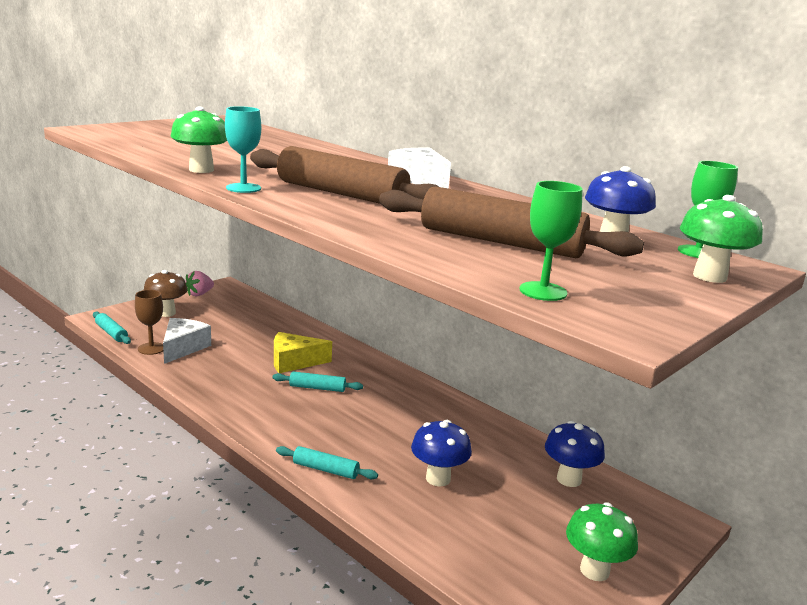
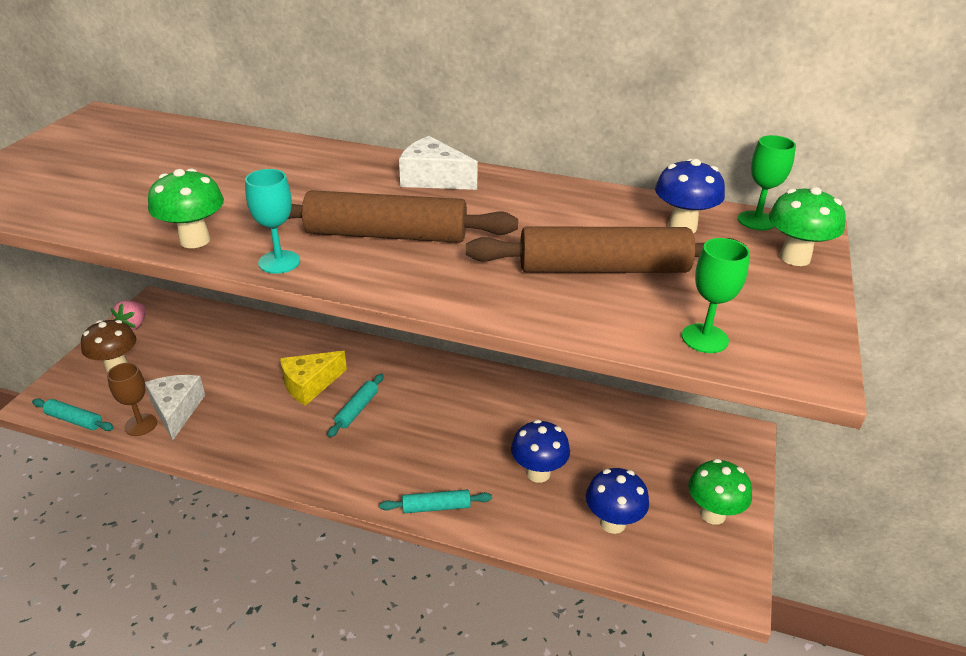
camera: 25 degrees left, 15 degrees up
turquoise rolling pin [272,371,363,392] -> turquoise rolling pin turned 45 degrees counterclockwise [328,374,384,437]
blue mushroom [545,421,605,487] -> blue mushroom moved to [586,468,649,534]

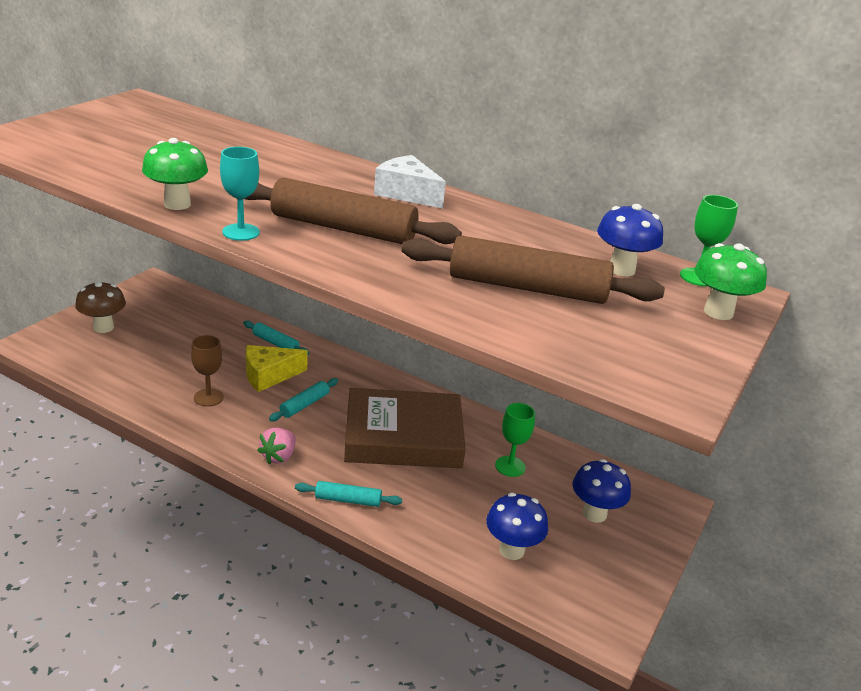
camera: 10 degrees right, 5 degrees down
turquoise rolling pin [32,398,114,431] -> turquoise rolling pin moved to [243,321,309,355]
brown goblet [107,363,157,436] -> brown goblet moved to [191,335,224,407]
pink strawberry [111,301,146,330] -> pink strawberry moved to [257,428,296,464]
white cheese [145,375,205,441] -> none
blue mushroom [511,420,570,483] -> blue mushroom moved to [572,459,631,523]
green goblet [682,238,750,353] -> green goblet moved to [495,403,535,477]
green mushroom [688,459,752,525] -> none
none -> brown book [344,388,466,468]

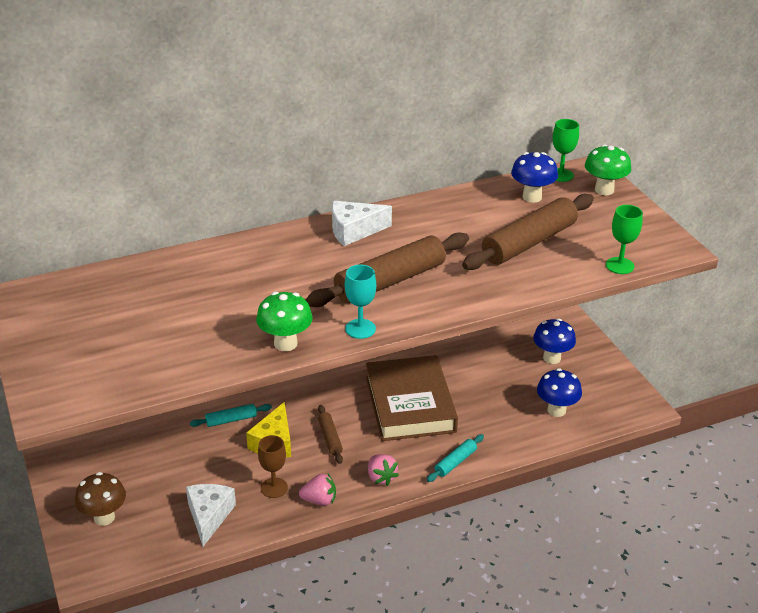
camera: 50 degrees left, 5 degrees up
turquoise rolling pin [269,378,338,421] -> brown rolling pin [318,405,343,464]
brown book [344,388,466,468] -> brown book turned 45 degrees counterclockwise [366,355,458,441]
green goblet [495,403,535,477] -> green goblet moved to [606,205,643,274]
none -> white cheese [186,484,236,546]
none -> pink strawberry [299,473,336,506]

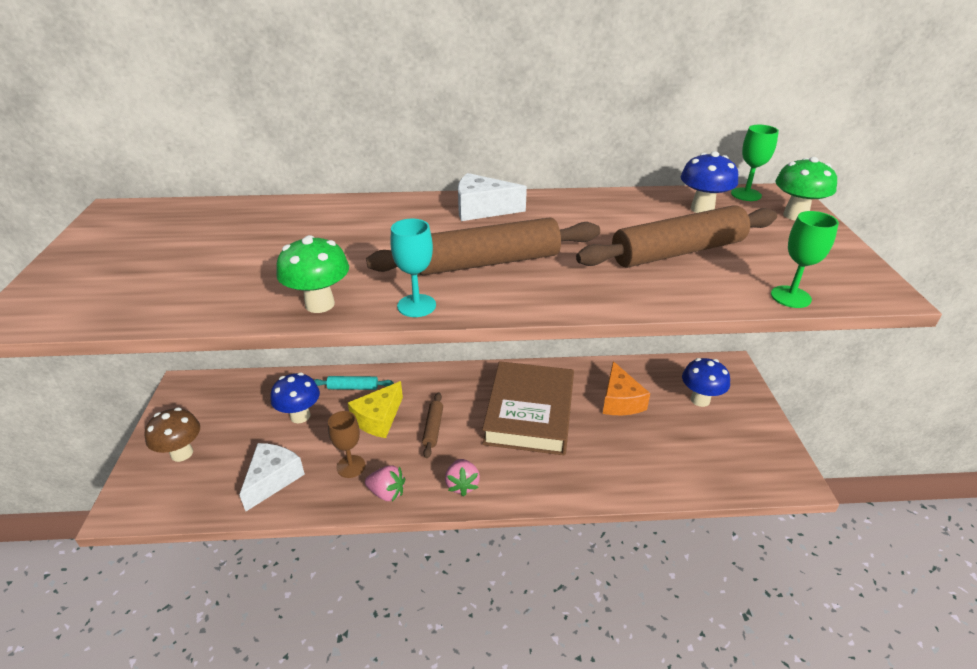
camera: 20 degrees right, 0 degrees up
turquoise rolling pin [427,434,484,482] -> none
blue mushroom [537,368,582,417] -> blue mushroom moved to [271,373,320,423]
none -> orange cheese [603,361,651,415]

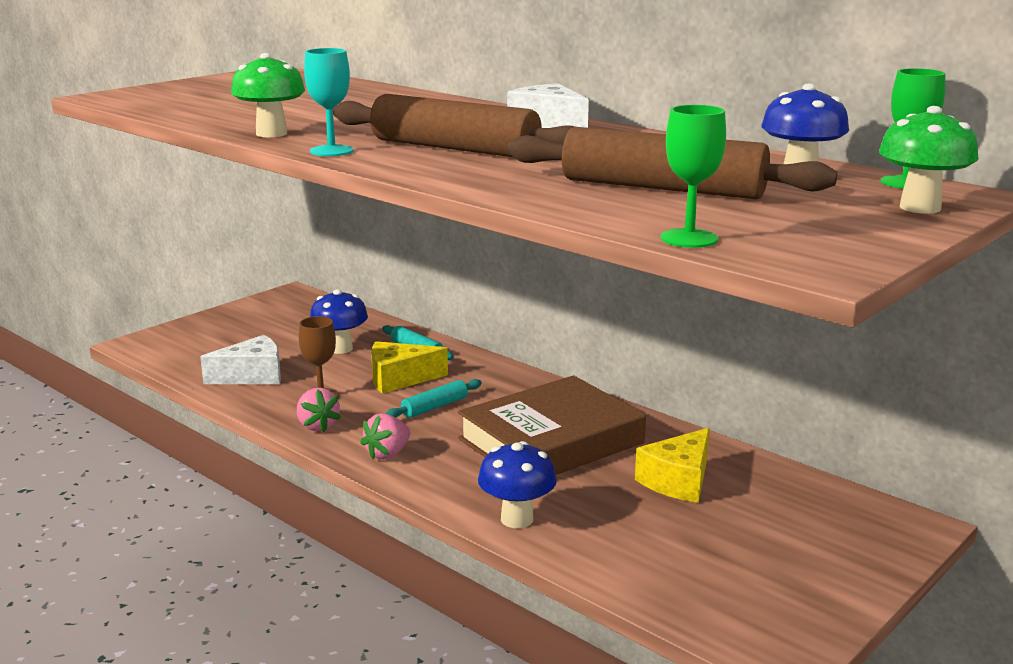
camera: 45 degrees right, 15 degrees down
brown mushroom [145,407,200,462] -> none
brown rolling pin [422,393,443,458] -> turquoise rolling pin [385,379,482,418]
orange cheese [603,361,651,415] -> yellow cheese [635,428,710,503]
blue mushroom [682,358,730,407] -> blue mushroom moved to [478,441,557,528]

